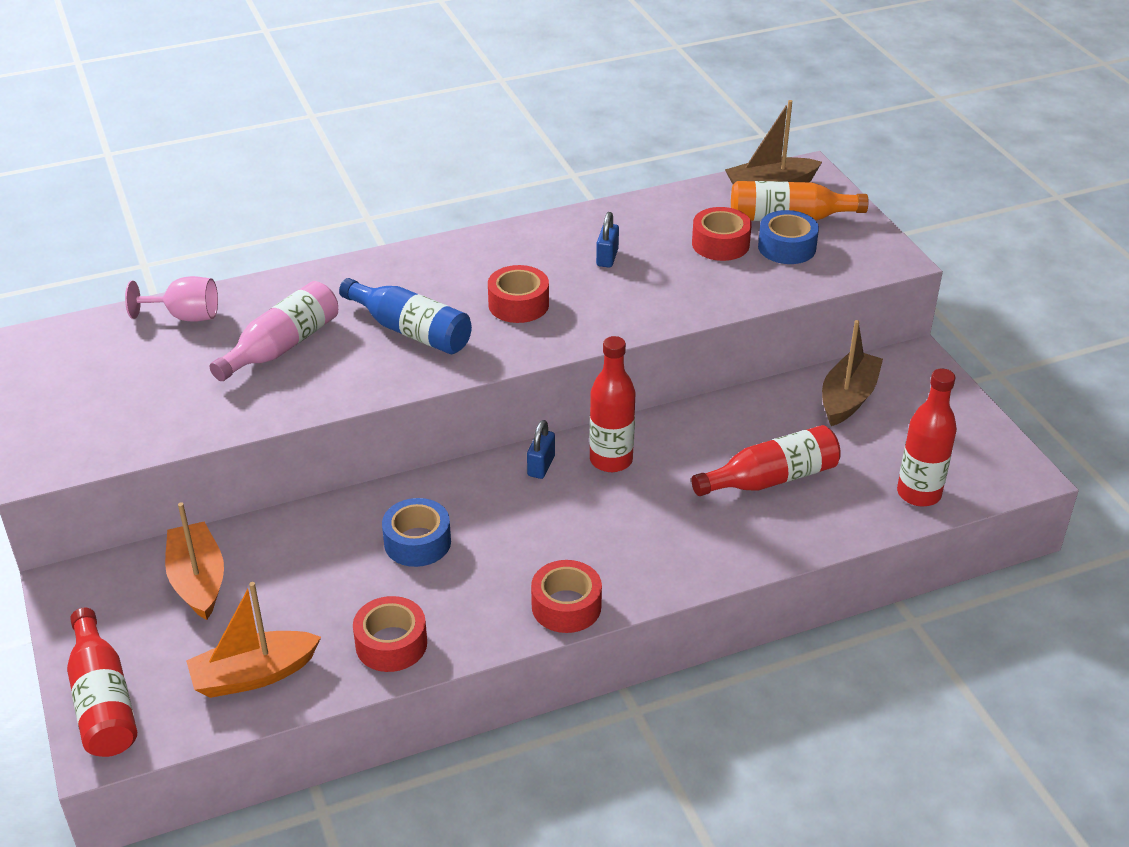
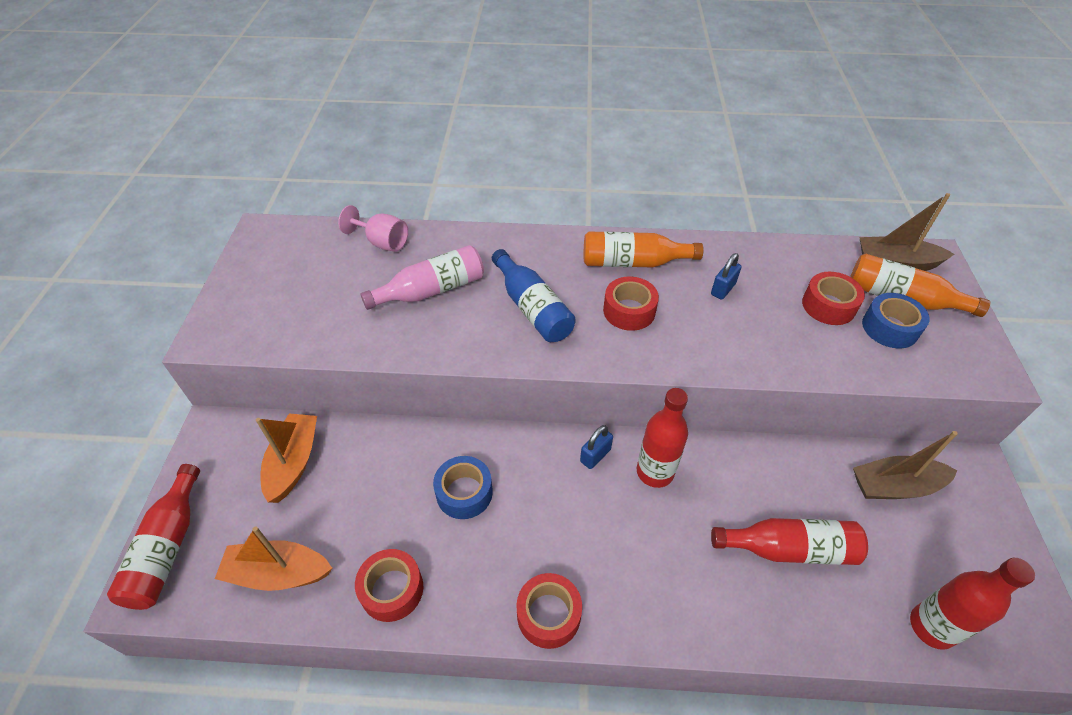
camera: 25 degrees right, 10 degrees up
brown boat [822,320,883,426] -> brown boat turned 150 degrees counterclockwise [853,431,958,499]
none -> orange bottle [584,231,704,267]

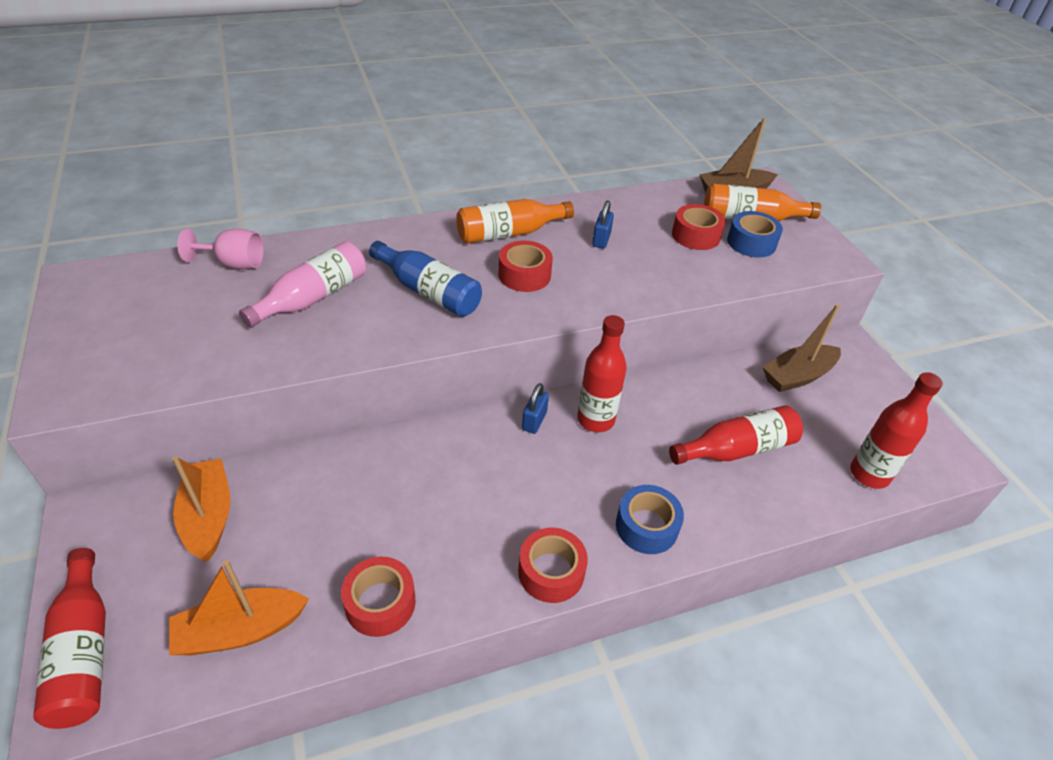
camera: 25 degrees left, 5 degrees down
blue tape [433,456,493,519] -> blue tape moved to [616,485,684,554]

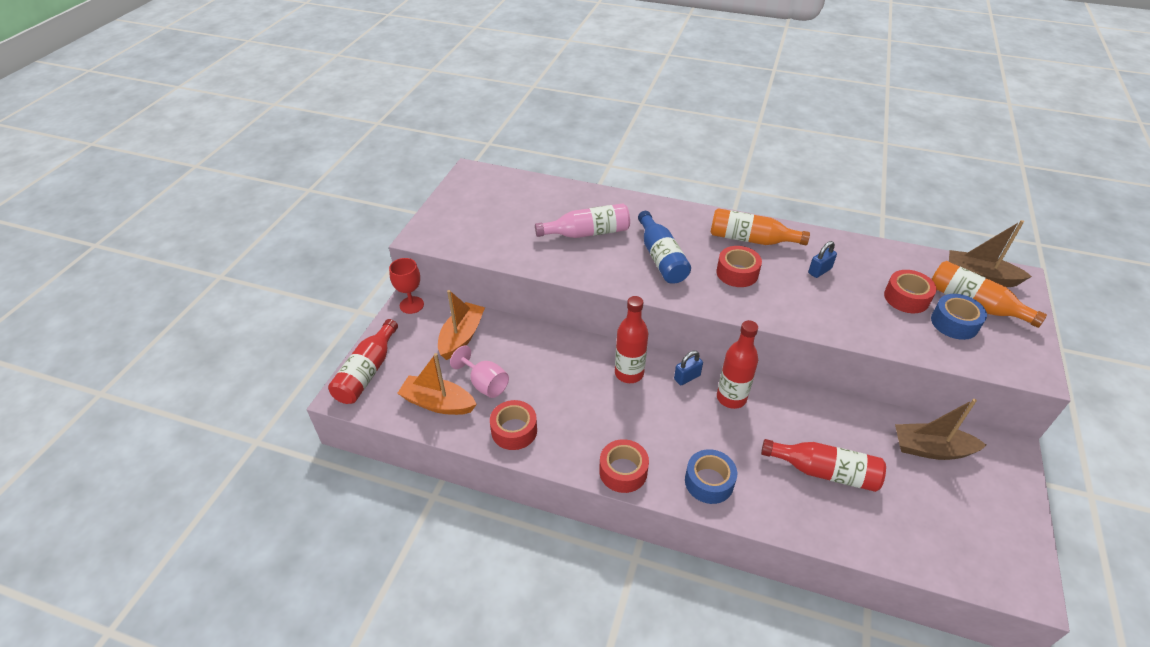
camera: 40 degrees right, 0 degrees up
pink goblet [177,229,264,269] -> pink goblet moved to [450,346,509,398]
red bottle [850,372,943,489] -> red bottle moved to [615,296,648,383]
none -> red goblet [389,258,424,314]

